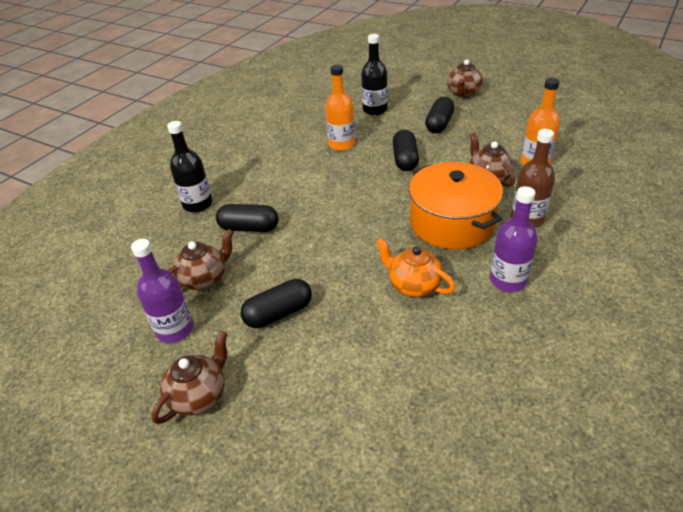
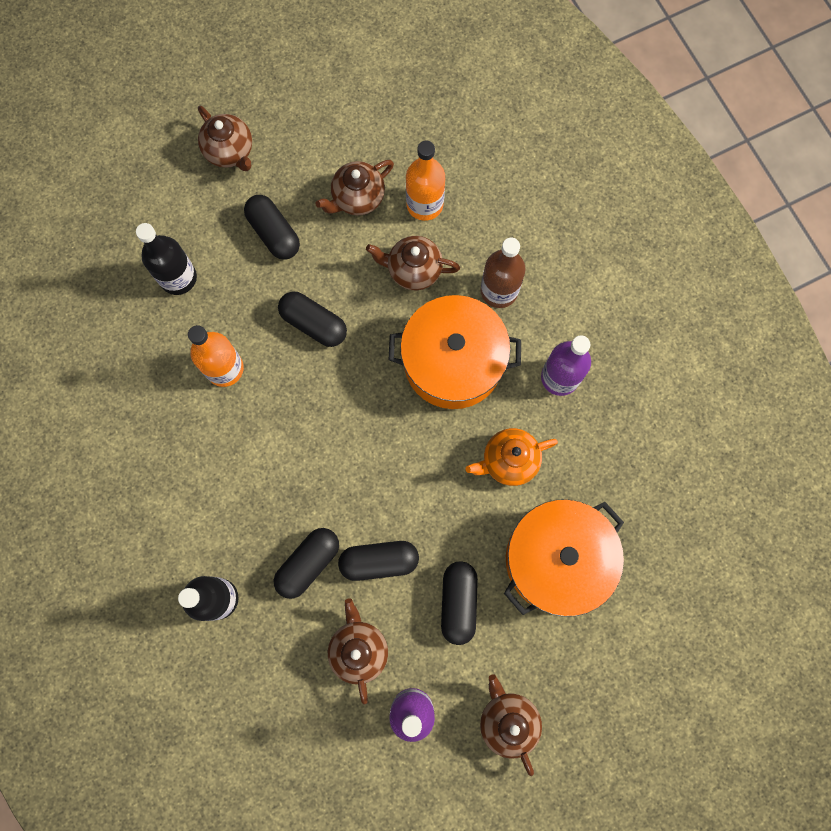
camera: 60 degrees left, 35 degrees up
none -> brown teapot [315,160,394,215]
none -> black capsule [338,541,419,581]
none -> orange pot [504,499,624,617]

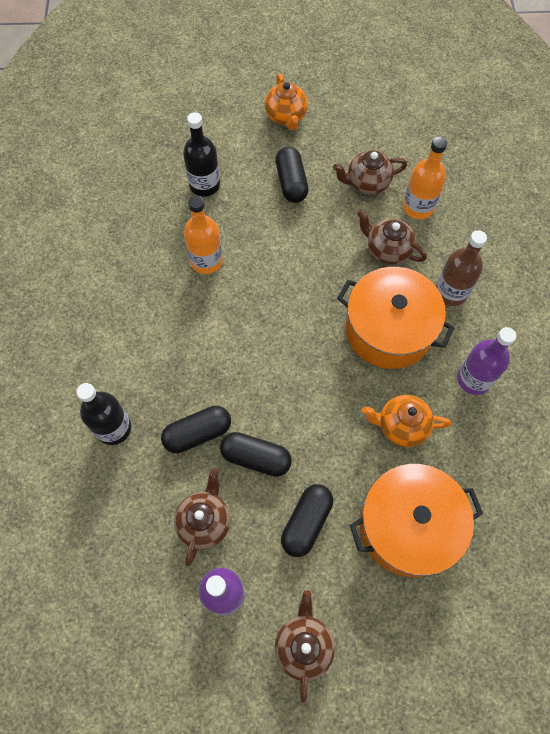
camera: 25 degrees right, 10 degrees down
brown teapot [198,106,252,171] -> orange teapot [265,73,308,130]
black capsule [278,292,347,347] -> none

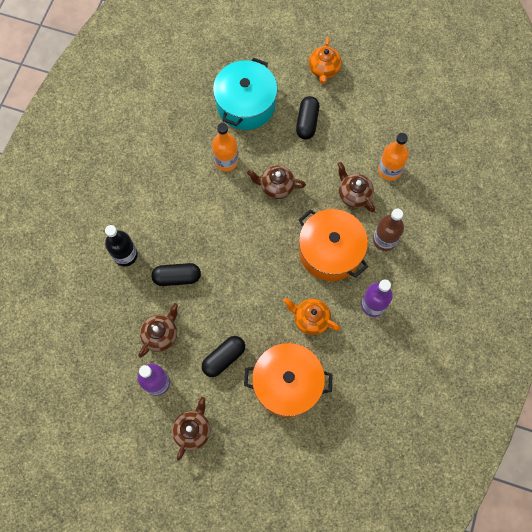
camera: 20 degrees right, 5 degrees up
black bottle [183,112,220,197] -> turquoise pot [213,58,278,130]
black capsule [220,432,292,477] -> none
brown teapot [333,150,407,194] -> brown teapot moved to [247,165,306,199]

